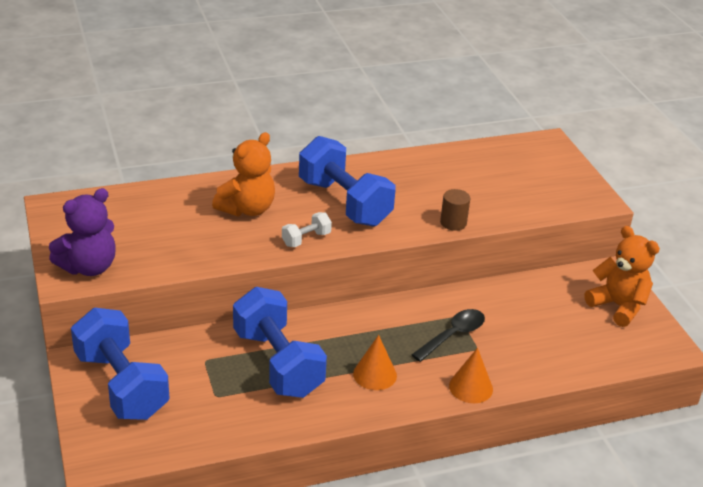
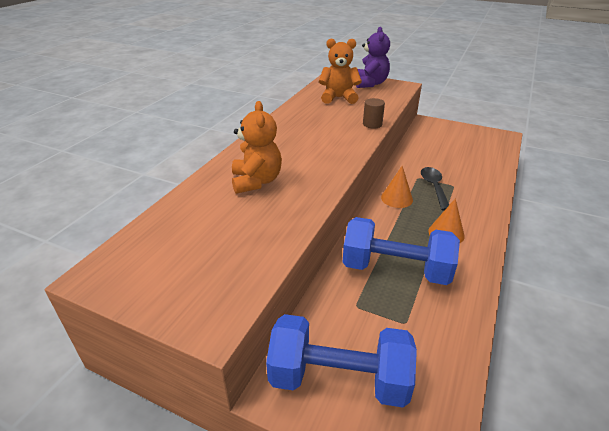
camera: 45 degrees left, 0 degrees up
purple teddy bear [49,188,116,276] -> purple teddy bear moved to [356,27,390,88]
white dumbbell [282,212,332,247] -> none
blue dumbbell [299,136,396,227] -> none
orange cone [449,348,493,403] -> orange cone moved to [381,166,413,208]
orange teddy bear [584,226,660,327] -> orange teddy bear moved to [319,38,362,104]

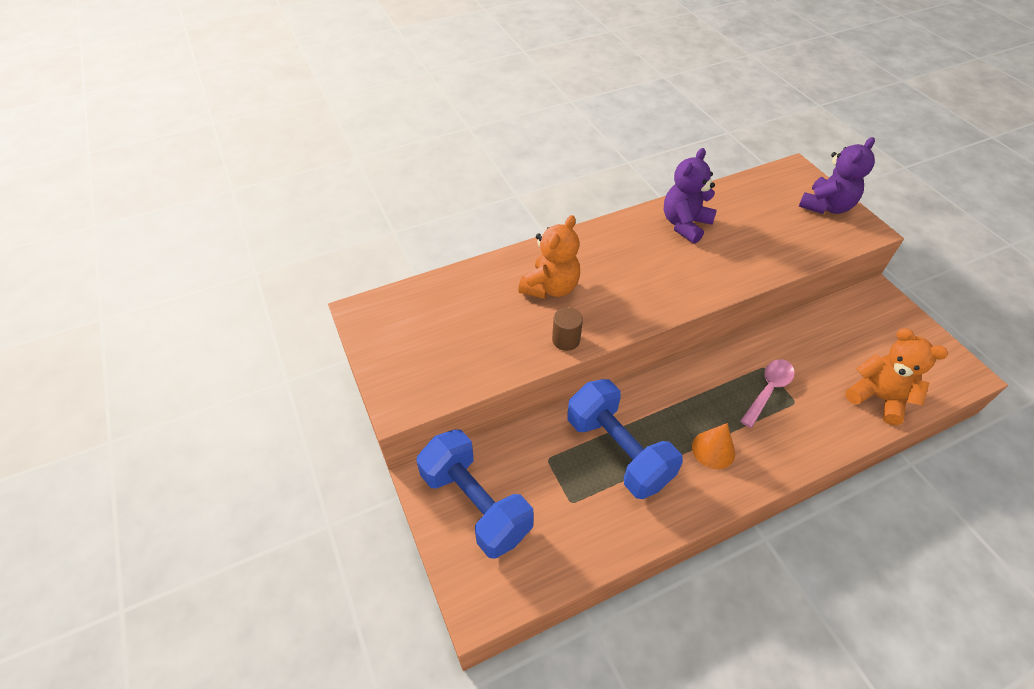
camera: 40 degrees right, 15 degrees up
orange teddy bear [319,38,362,104] -> orange teddy bear moved to [845,328,948,425]
brown cylinder [363,98,385,128] -> brown cylinder moved to [552,307,583,351]
orange cone [381,166,413,208] -> none
black spoon [421,167,449,211] -> pink spoon [740,359,795,428]
none -> purple teddy bear [664,148,717,244]

